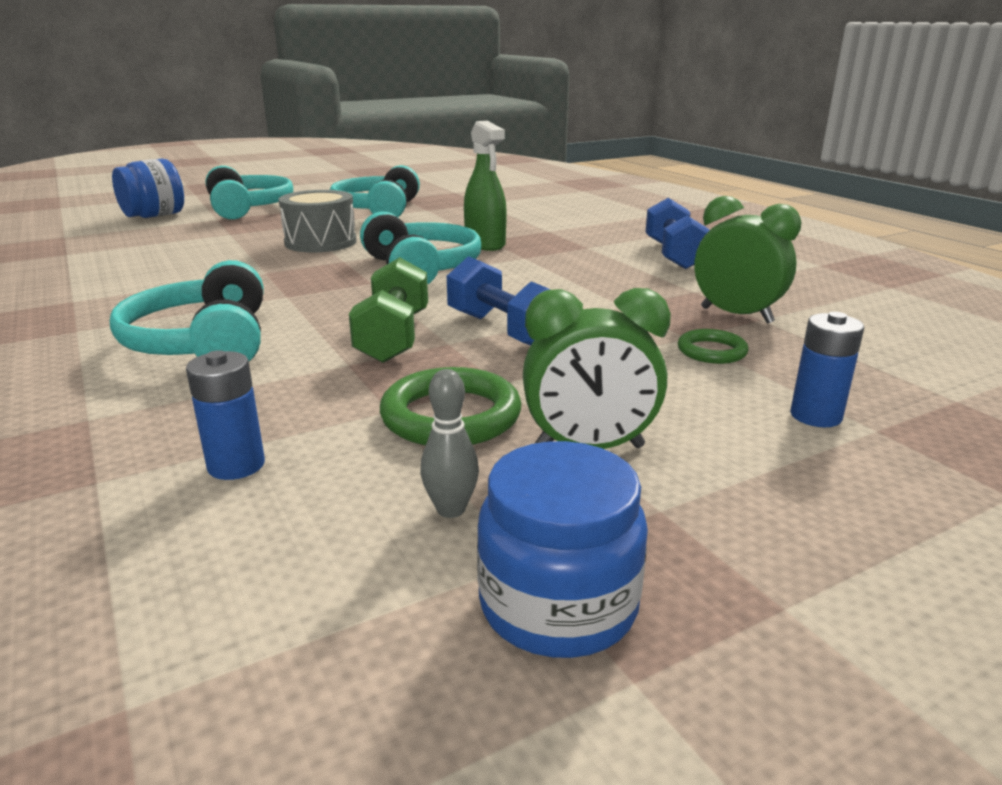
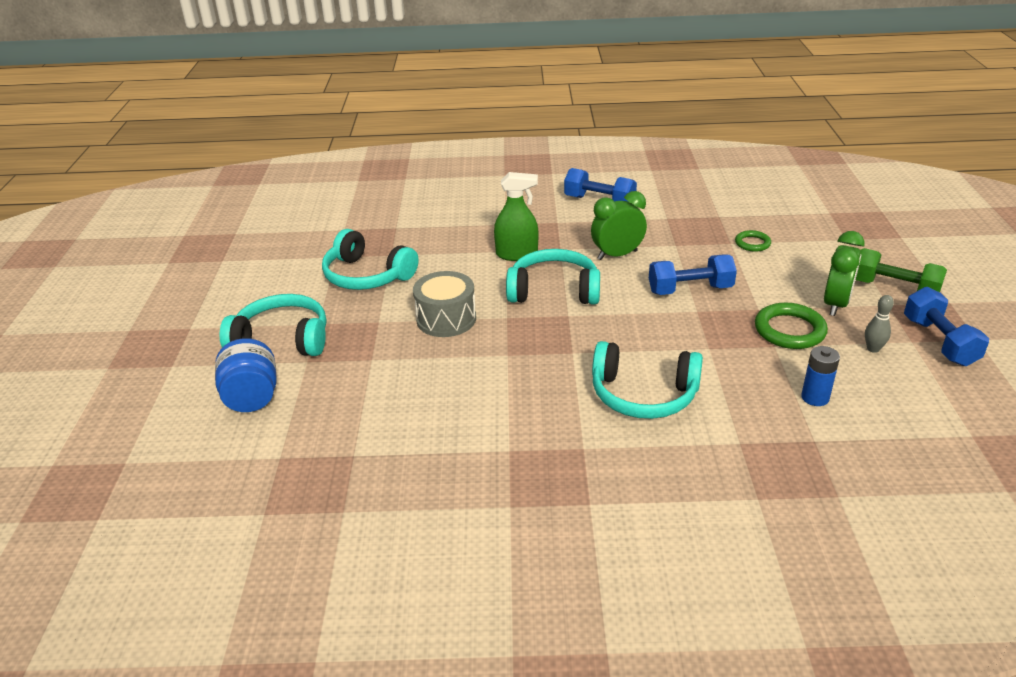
camera: 60 degrees left, 10 degrees up
green dumbbell [349,257,428,363] -> green dumbbell moved to [856,248,947,292]
blue jar [477,441,648,658] -> blue dumbbell [904,287,989,366]
green clock [694,196,801,324] -> green clock moved to [591,191,647,260]
blue battery [790,312,864,427] -> none

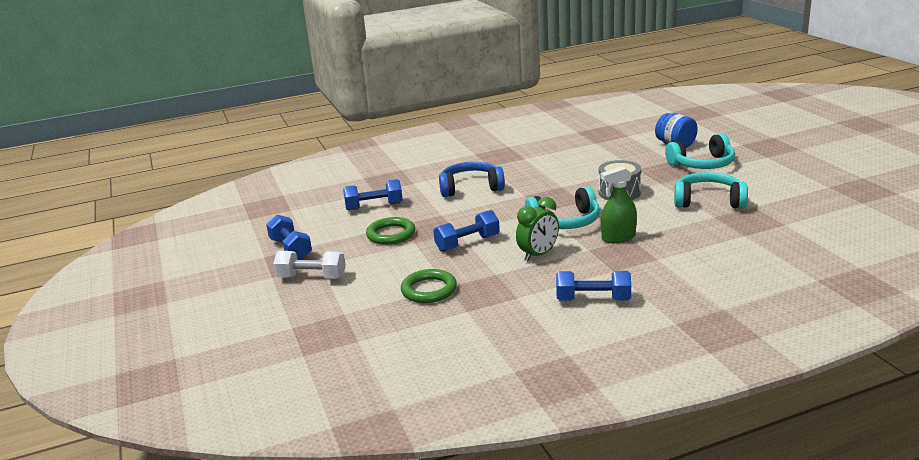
camera: 160 degrees right, 10 degrees down
turquoise headphones [592,341,703,419] -> blue headphones [439,162,505,197]
green ring [735,230,771,252] -> green ring [401,269,457,303], size x1.72
blue battery [801,346,840,406] -> blue dumbbell [343,179,403,210]
green clock [824,231,865,316] -> none
green dumbbell [856,248,947,292] -> white dumbbell [273,251,346,279]
grey bowling pin [865,295,894,353] -> none

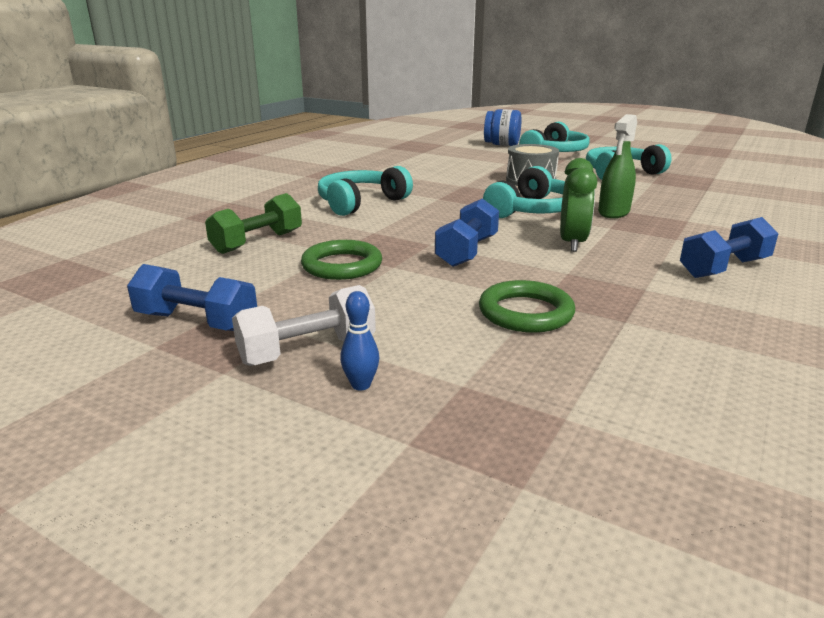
camera: 40 degrees left, 0 degrees up
blue dumbbell [343,179,403,210] -> green dumbbell [205,193,302,254]
blue headphones [439,162,505,197] -> turquoise headphones [318,166,413,216]
none -> blue bowling pin [340,291,379,391]

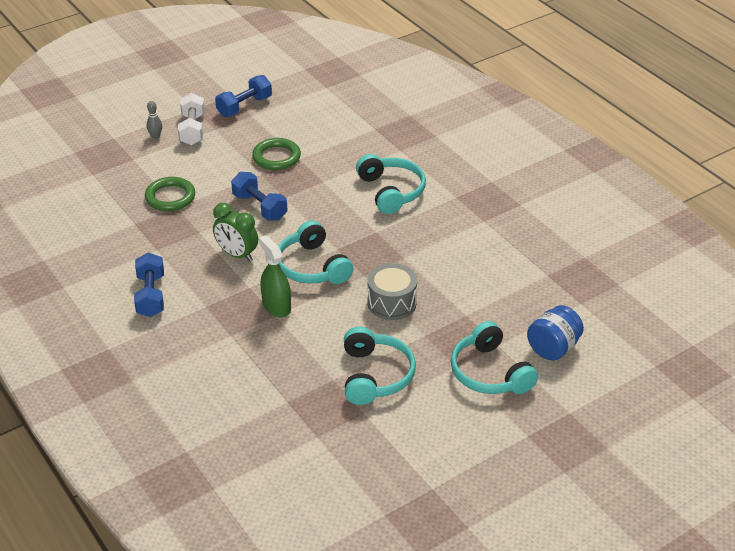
camera: 115 degrees right, 15 degrees up
green dumbbell [205,193,302,254] -> none
blue bowling pin [340,291,379,391] -> grey bowling pin [147,101,162,139]

